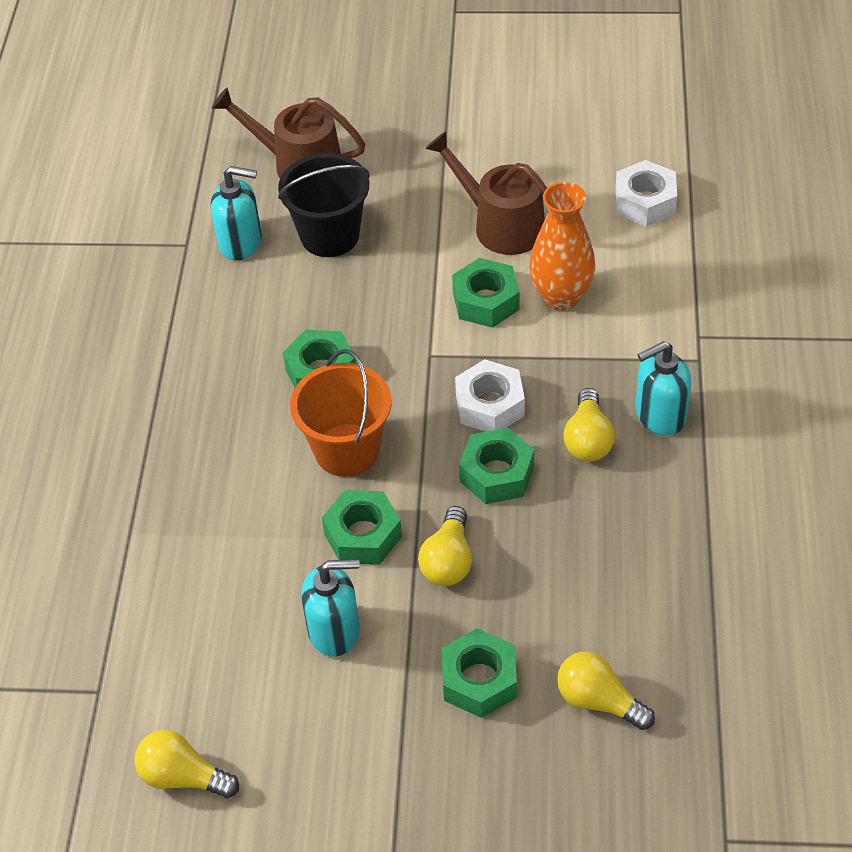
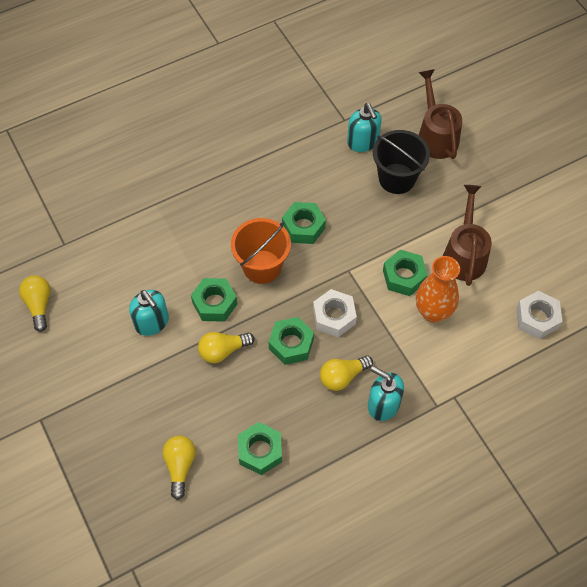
camera: 55 degrees right, 10 degrees up
green nut [442,628,517,718] -> green nut moved to [238,422,282,475]

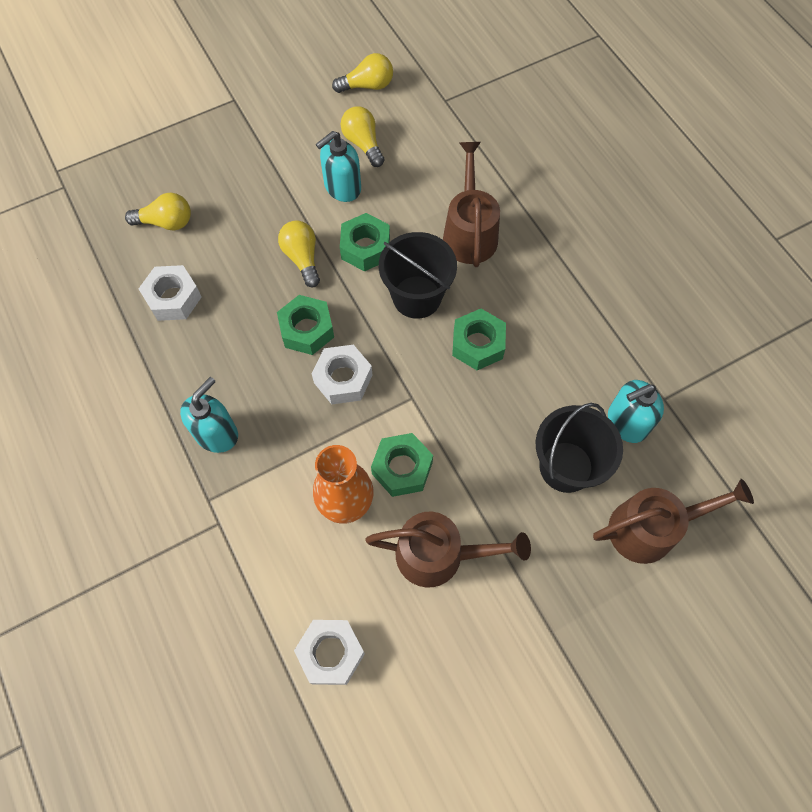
camera: 90 degrees right, 5 degrees up
orange bucket [231,218,291,284] -> black bucket [379,232,457,319]
green nut [238,422,282,475] -> white nut [139,265,202,321]
yellow light bulb [320,355,373,391] -> yellow light bulb moved to [341,106,385,167]
none -> brown watering can [443,142,500,267]

